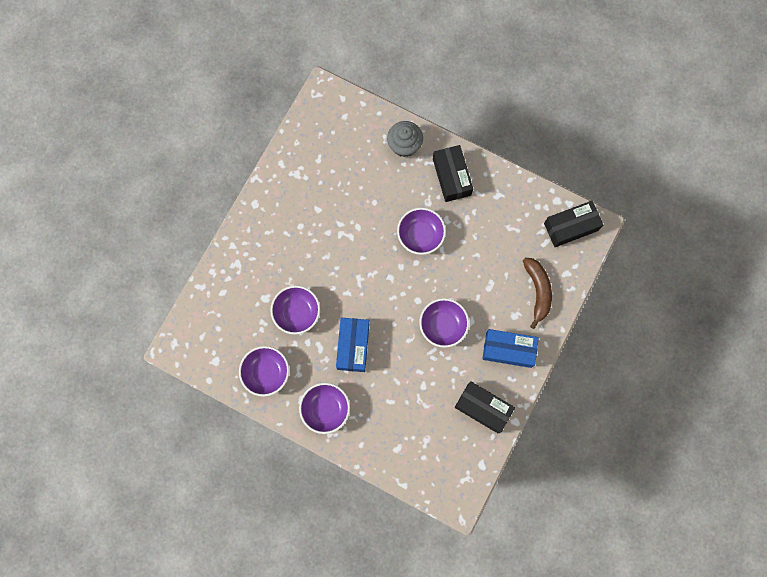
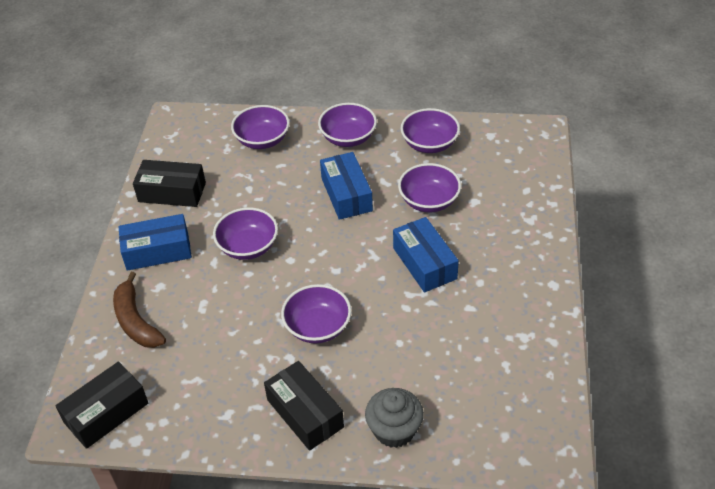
camera: 160 degrees right, 30 degrees down
none -> purple bowl [231,105,290,149]
none -> blue box [393,217,459,292]

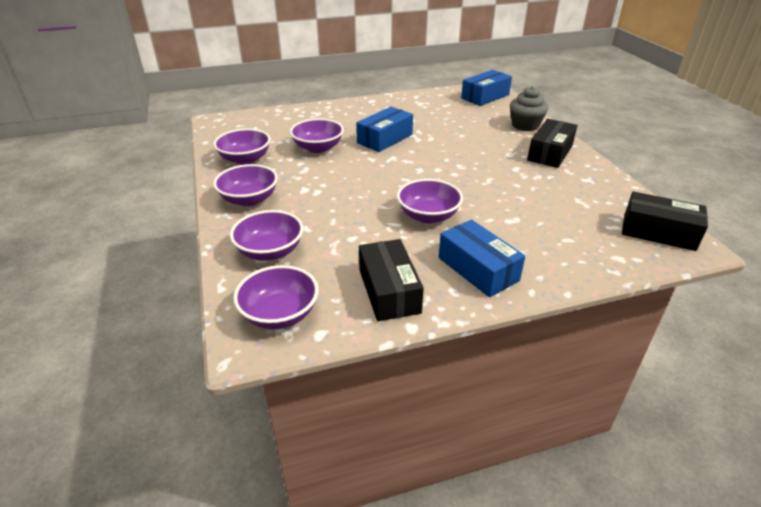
camera: 115 degrees left, 10 degrees down
brown banana [113,272,166,348] -> none
purple bowl [281,284,351,344] -> purple bowl moved to [233,265,319,329]
blue box [320,152,373,220] -> blue box moved to [461,70,512,106]

